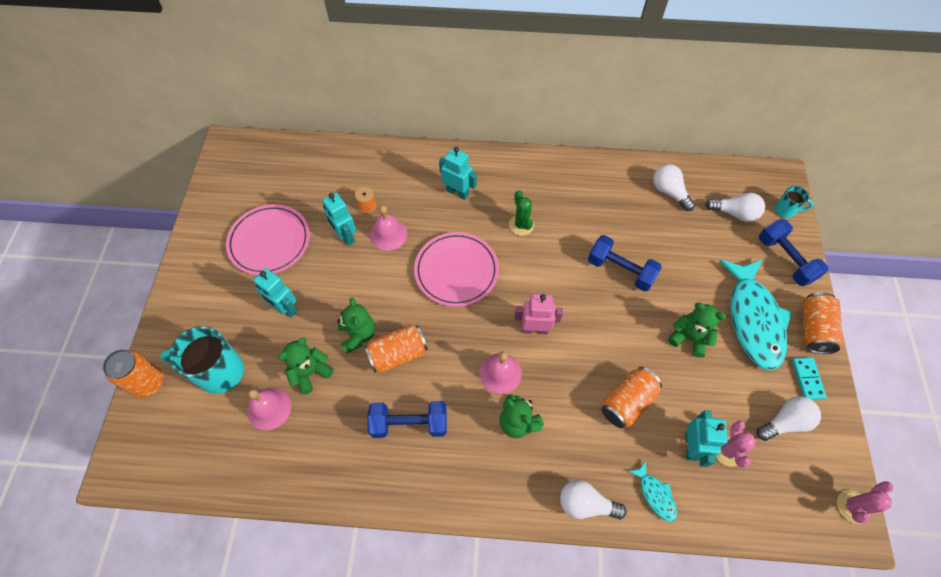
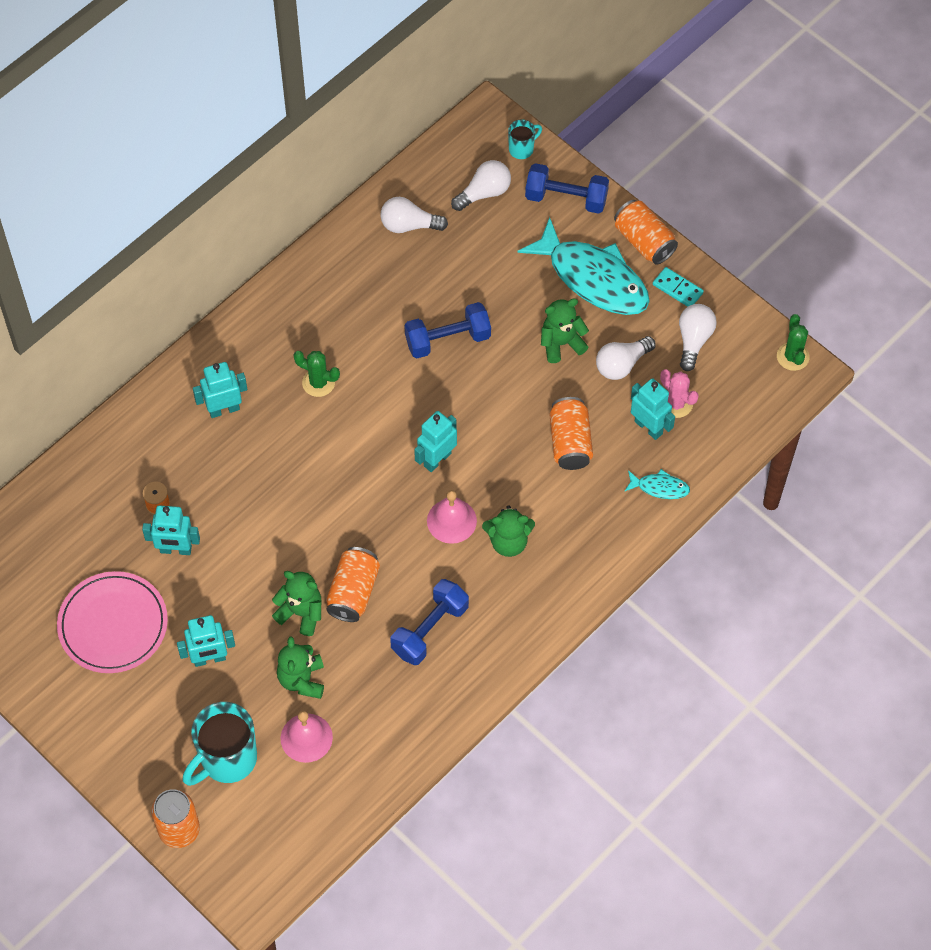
camera: 50 degrees left, 0 degrees up
pink bell [370,205,408,251] -> none
pink plate [414,232,499,307] -> none
pink robot [515,294,563,334] -> turquoise robot [414,411,457,472]
white light bulb [560,480,627,520] -> white light bulb moved to [596,336,656,380]
pink cactus [837,481,893,524] -> green cactus [777,314,810,371]

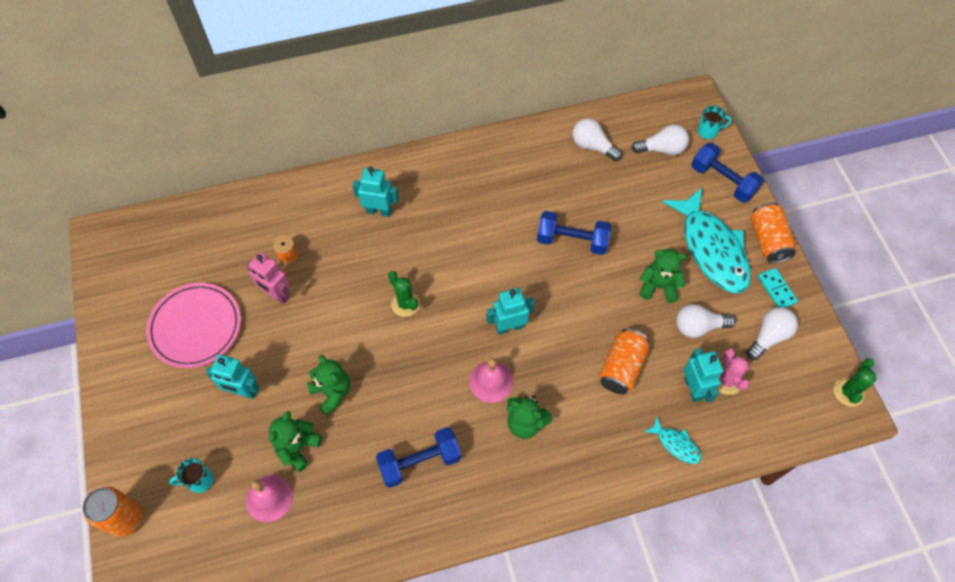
camera: 30 degrees right, 0 degrees up
turquoise robot [142,505,200,555] -> pink robot [246,252,290,304]
turquoise mug [183,702,257,786] -> turquoise mug [169,458,213,493], size x0.50
green cactus [294,351,340,397] -> green cactus moved to [388,271,420,317]
orange can [326,547,380,622] -> none

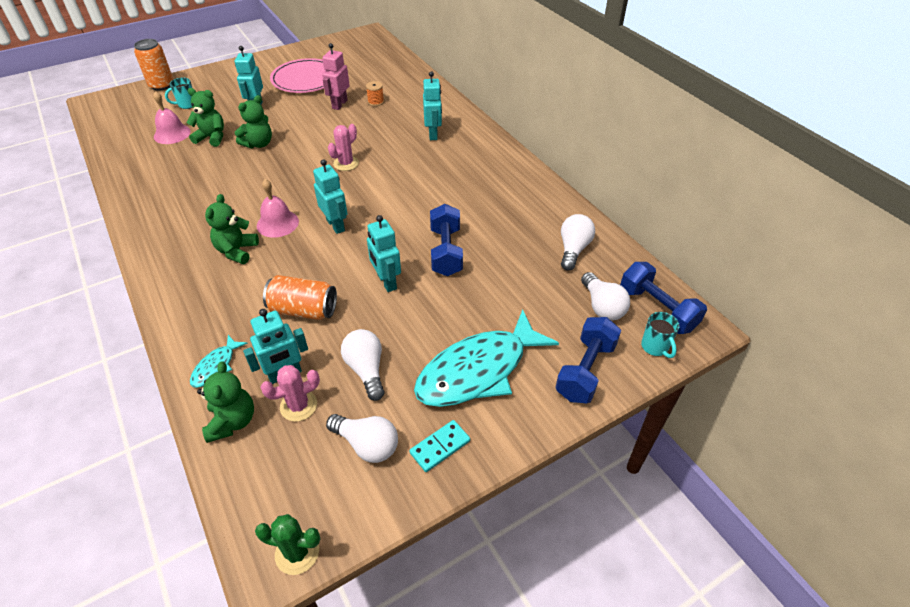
camera: 75 degrees right, 15 degrees down
turquoise mug [169,458,213,493] -> turquoise mug turned 90 degrees counterclockwise [165,77,193,109]
blue dumbbell [376,427,461,488] -> blue dumbbell moved to [620,262,707,334]
green cactus [388,271,420,317] -> pink cactus [328,124,359,171]
green teddy bear [640,249,686,303] -> green teddy bear moved to [197,361,254,443]
orange can [750,202,796,263] -> none
none -> turquoise robot [367,215,401,292]

